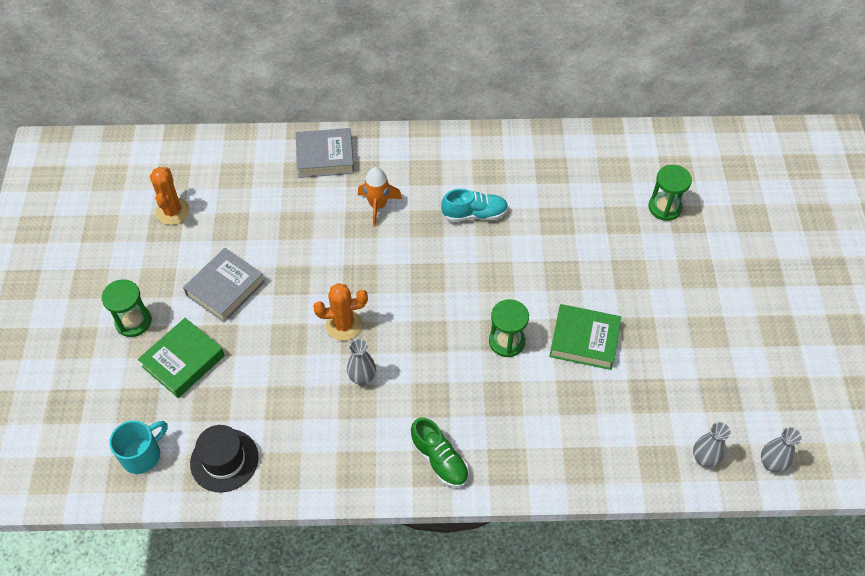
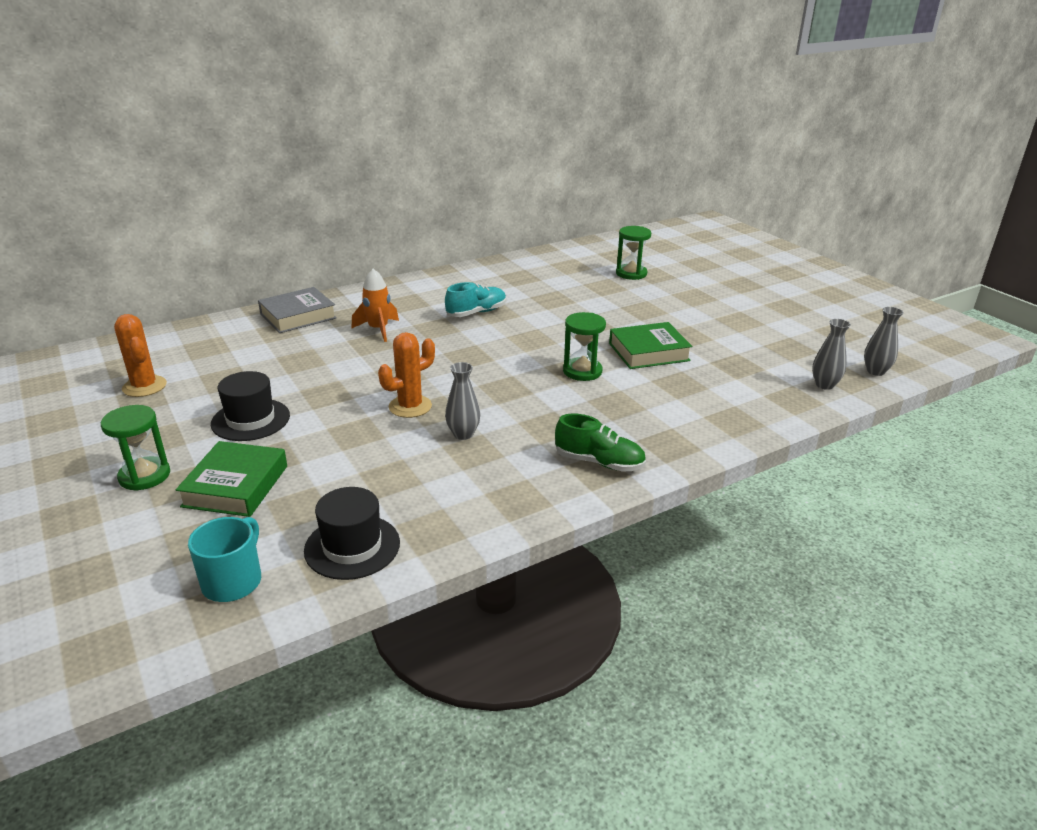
camera: 30 degrees left, 25 degrees down
grey book [183,248,265,322] -> black hat [211,371,290,441]

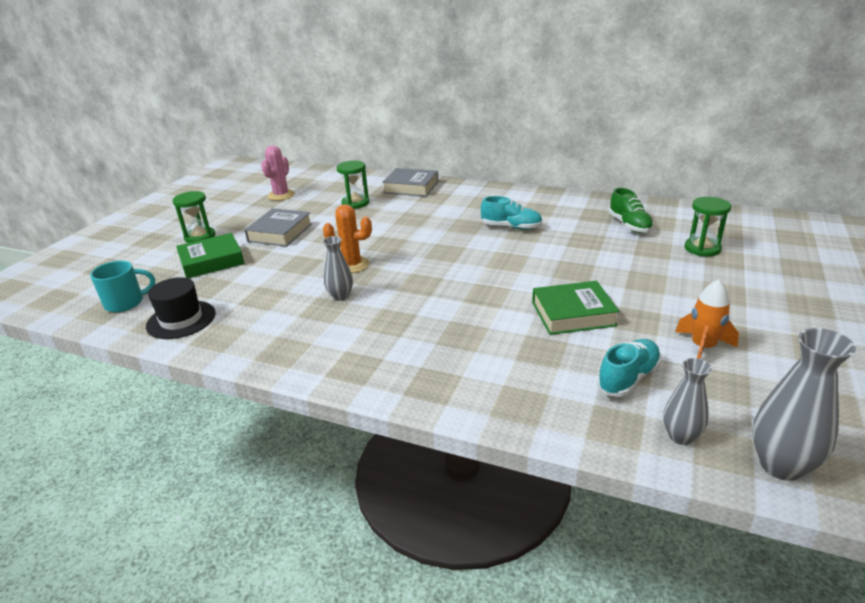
camera: 55 degrees right, 0 degrees up
orange cactus [114,314,167,397] -> pink cactus [261,145,295,201]
black hat [211,371,290,441] -> grey book [244,208,312,247]
orange rocket [351,269,399,342] -> orange rocket moved to [675,279,739,359]
green shoe [555,413,646,472] -> green shoe moved to [609,188,654,233]
green hourglass [563,312,606,381] -> green hourglass moved to [337,161,369,209]
green book [609,322,692,369] -> green book turned 45 degrees counterclockwise [532,281,620,335]
grey vase [864,307,904,376] -> grey vase [752,328,856,481], size x1.60
none -> turquoise shoe [597,339,661,397]

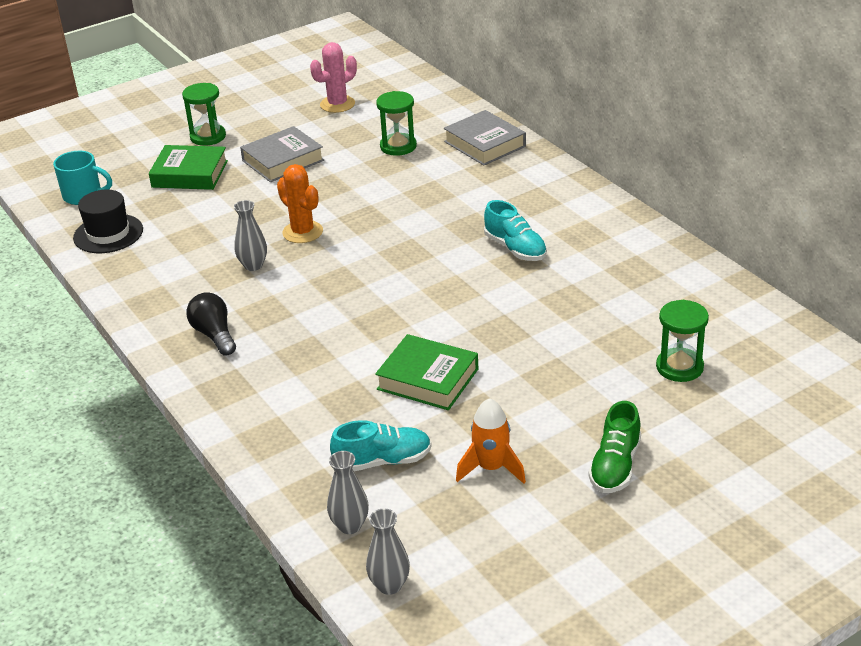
camera: 35 degrees right, 5 degrees up
green shoe [609,188,654,233] -> green shoe moved to [588,401,641,493]
grey vase [752,328,856,481] -> grey vase [366,509,410,595], size x0.62
none -> black light bulb [186,292,236,356]

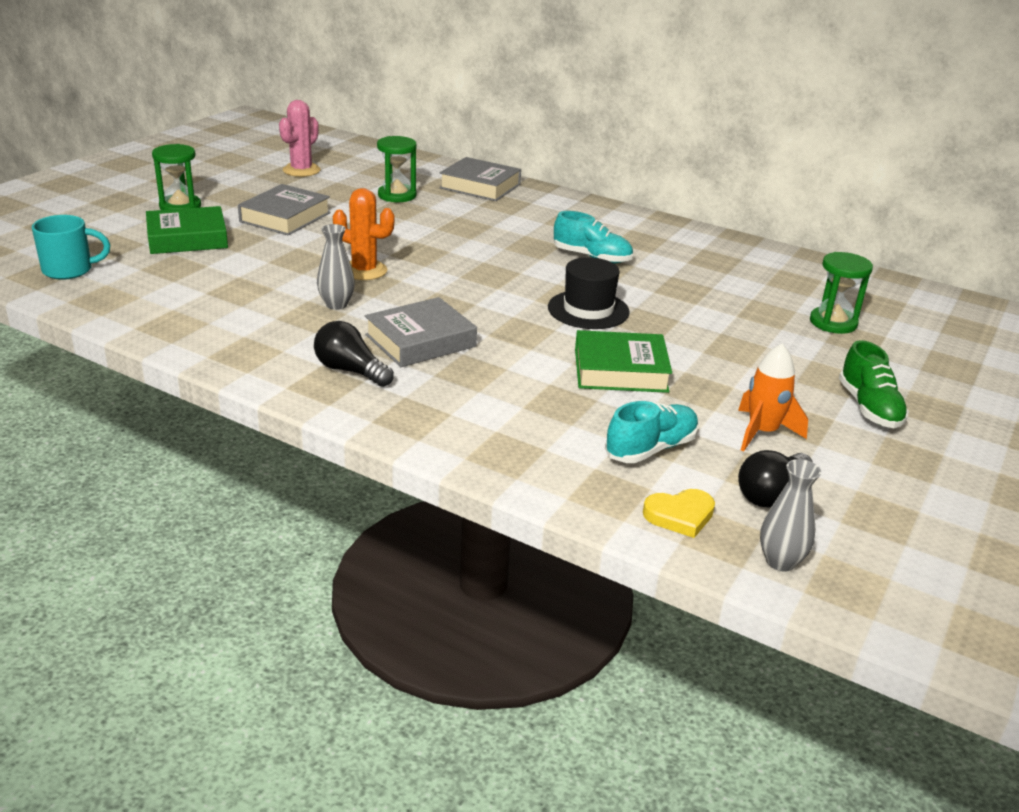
camera: 30 degrees left, 5 degrees down
black hat [73,190,143,253] -> black hat moved to [548,257,630,329]
grey vase [327,451,369,534] -> yellow heart [643,489,715,538]
none -> grey book [365,297,477,367]
none -> black light bulb [738,450,813,508]

